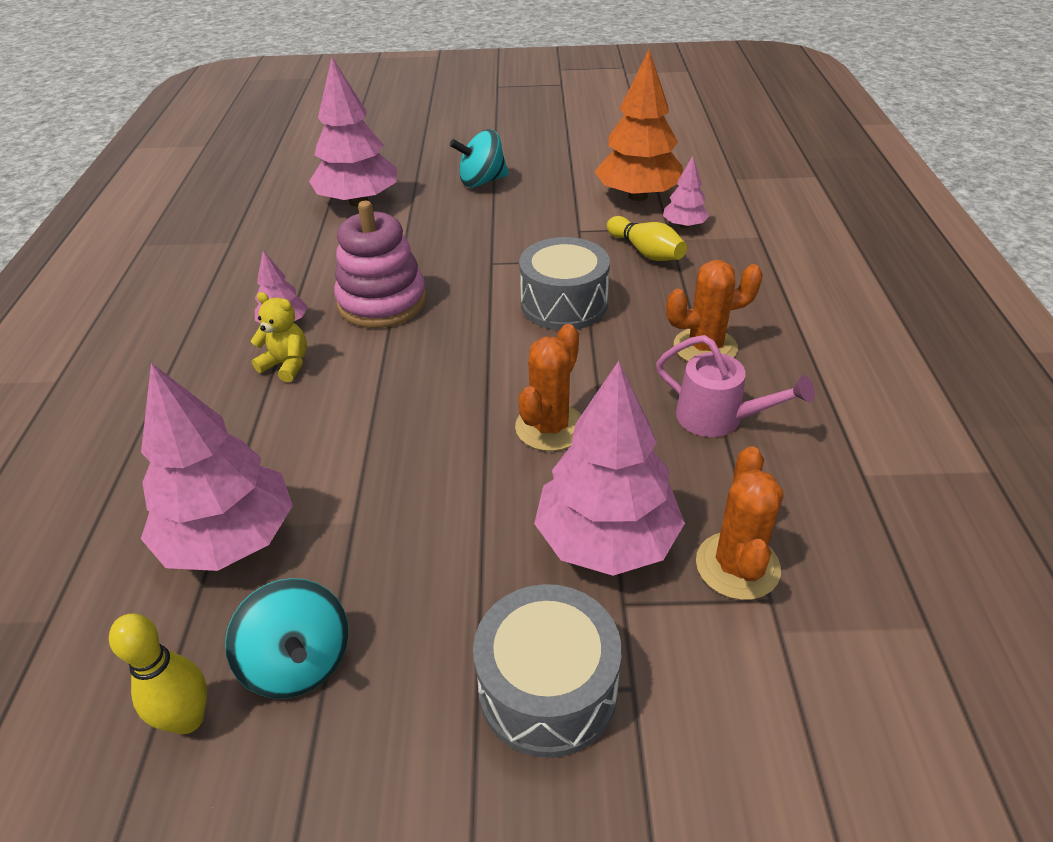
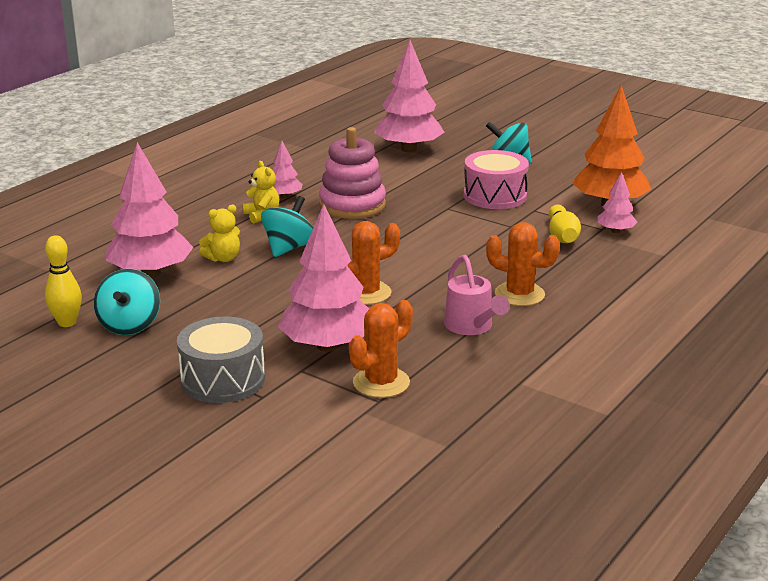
camera: 35 degrees right, 15 degrees down
grey drum [519,237,610,330] -> none
none -> yellow teddy bear [199,205,240,262]
none -> turquoise spinning top [261,196,314,257]
none -> pink drum [464,150,529,209]

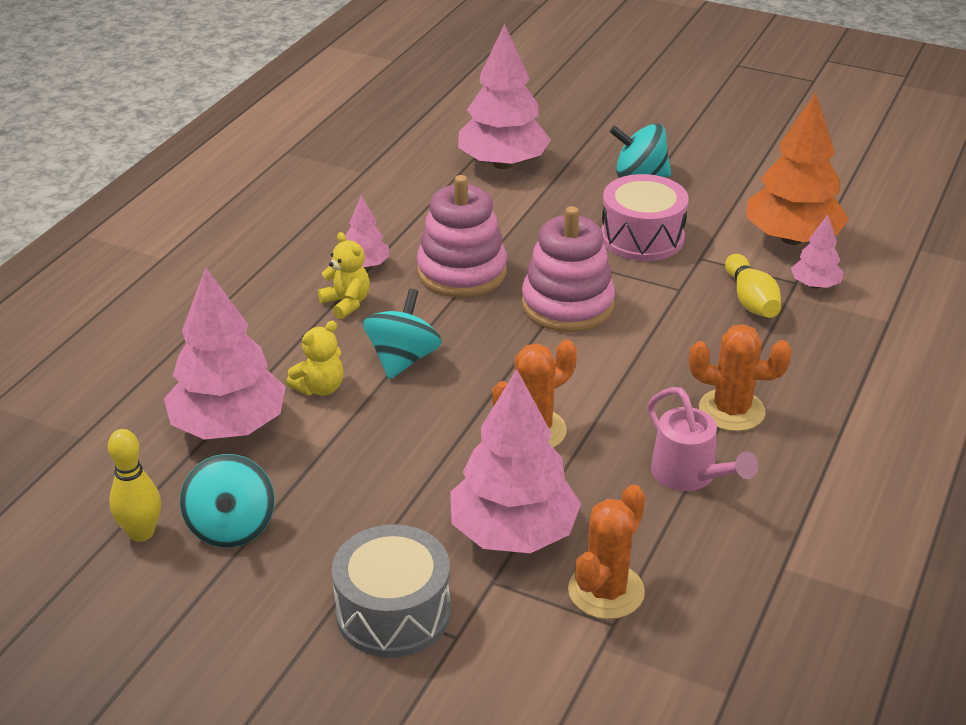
camera: 10 degrees left, 10 degrees up
none -> pink stacking toy [522,206,615,332]

